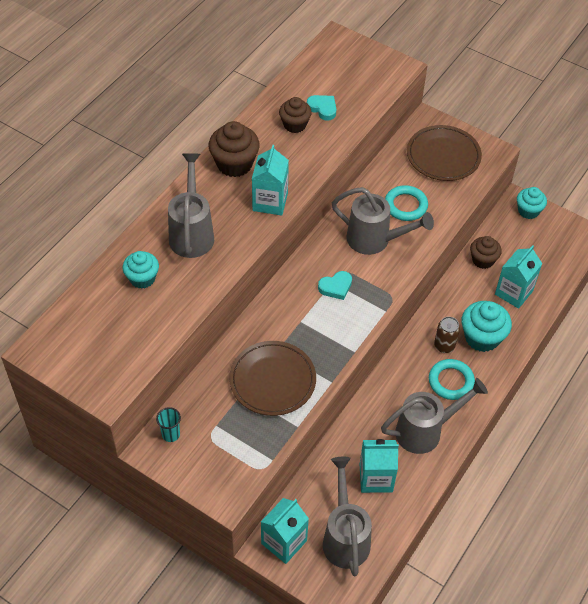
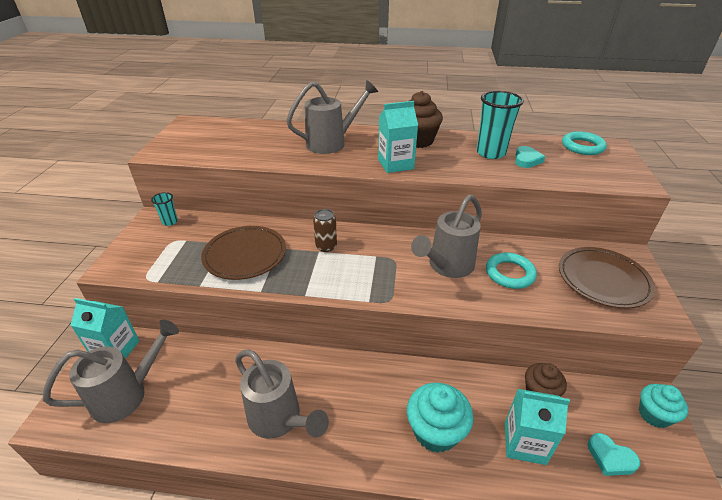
camera: 65 degrees right, 15 degrees down
turquoise cupcake [123,251,159,289] -> none
brown cupcake [279,97,312,133] -> turquoise cup [476,91,524,159]
turquoise heart [318,271,352,300] -> turquoise heart moved to [588,433,640,476]
grey watering can [332,187,434,255] -> grey watering can turned 45 degrees clockwise [411,194,482,278]
turquoise carton [360,439,399,493] -> none
turquoise ring [429,359,475,400] -> turquoise ring moved to [562,131,607,155]
brown can [434,317,460,353] -> brown can moved to [313,209,337,252]

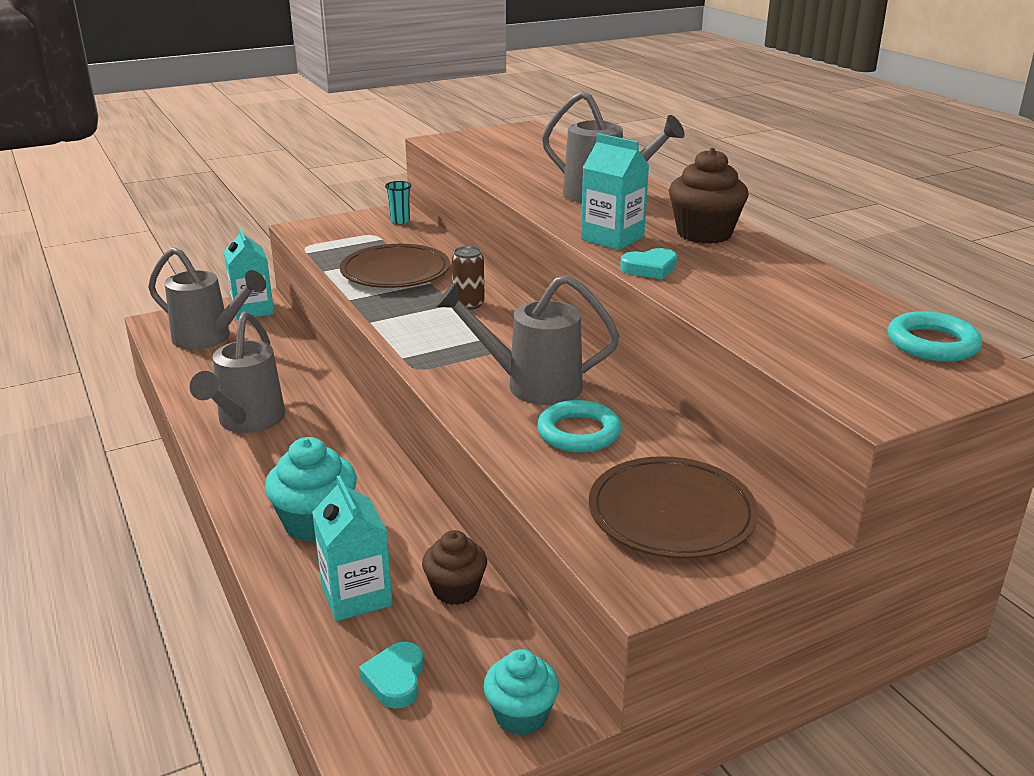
camera: 55 degrees right, 10 degrees down
turquoise cup [476,91,524,159] -> none
turquoise heart [515,146,545,168] -> turquoise heart moved to [620,248,677,279]

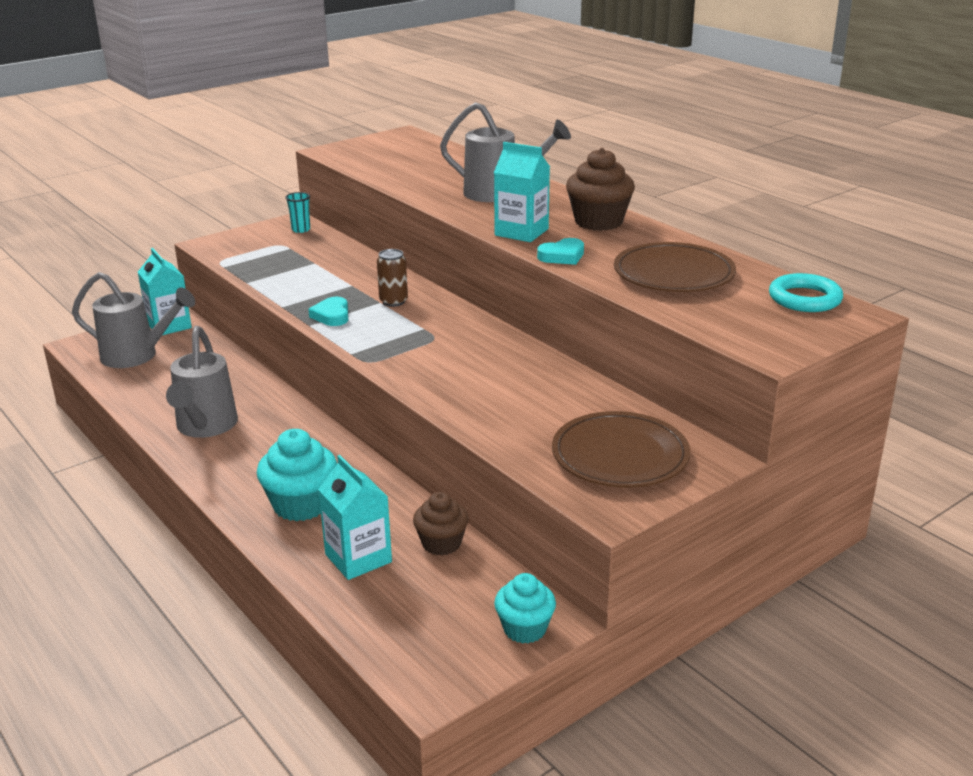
camera: 10 degrees left, 0 degrees up
brown plate [340,244,450,288] -> brown plate moved to [614,242,736,292]
turquoise heart [359,642,424,709] -> turquoise heart moved to [308,297,348,326]
grey watering can [435,275,619,405] -> none
turquoise ring [537,400,621,453] -> none

